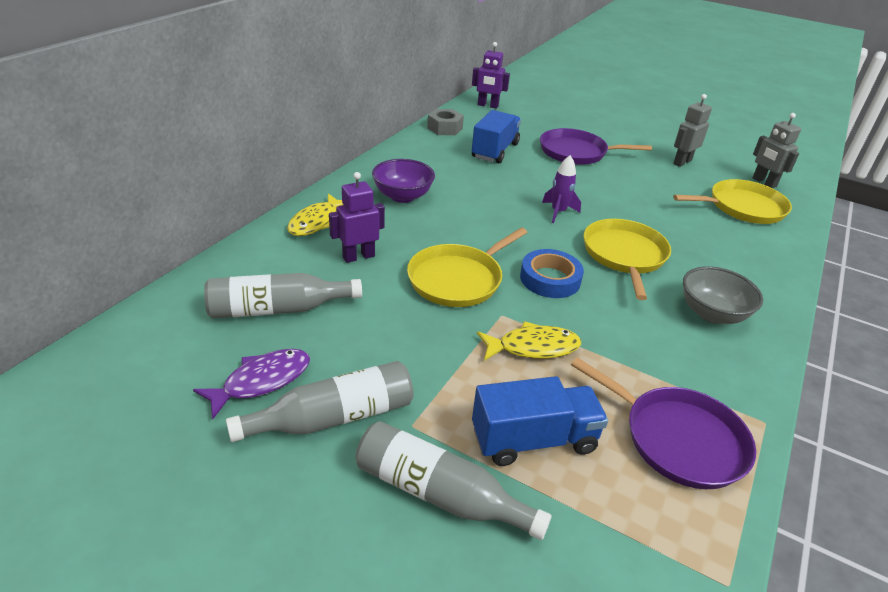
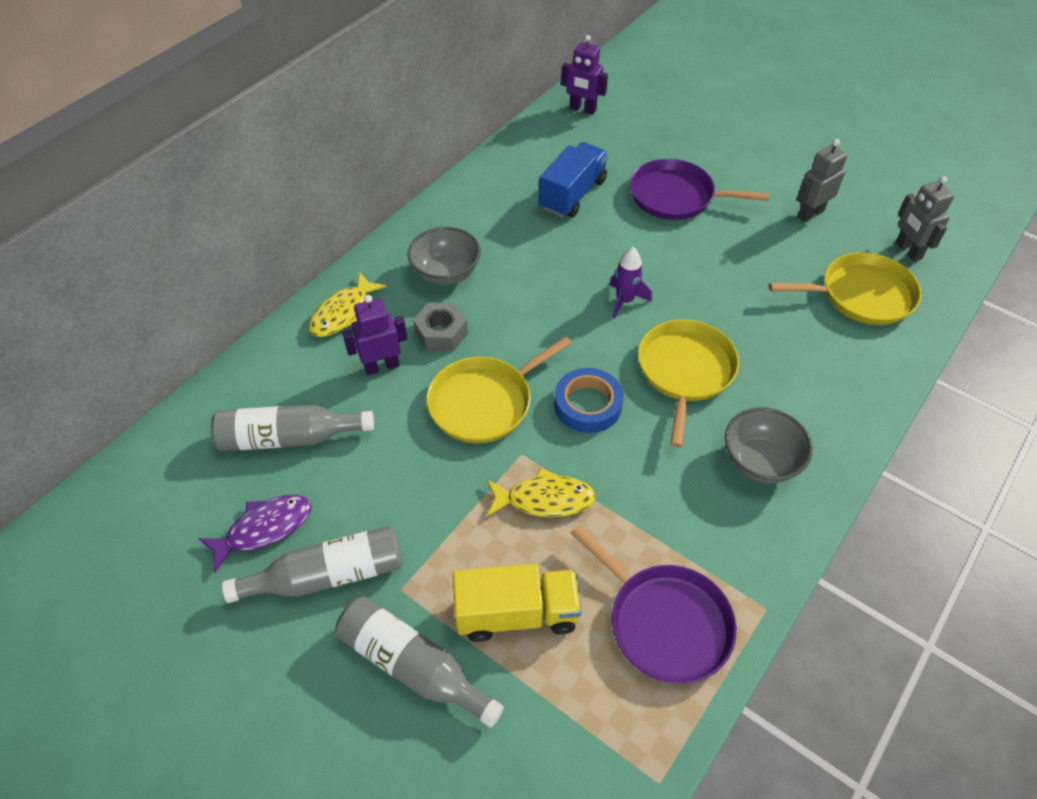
camera: 10 degrees right, 15 degrees up
purple bowl [372,159,435,203] -> grey bowl [408,227,481,285]
grey nut [427,109,464,135] -> grey nut moved to [413,303,468,352]
blue truck [472,376,608,466] -> yellow truck [453,564,582,642]

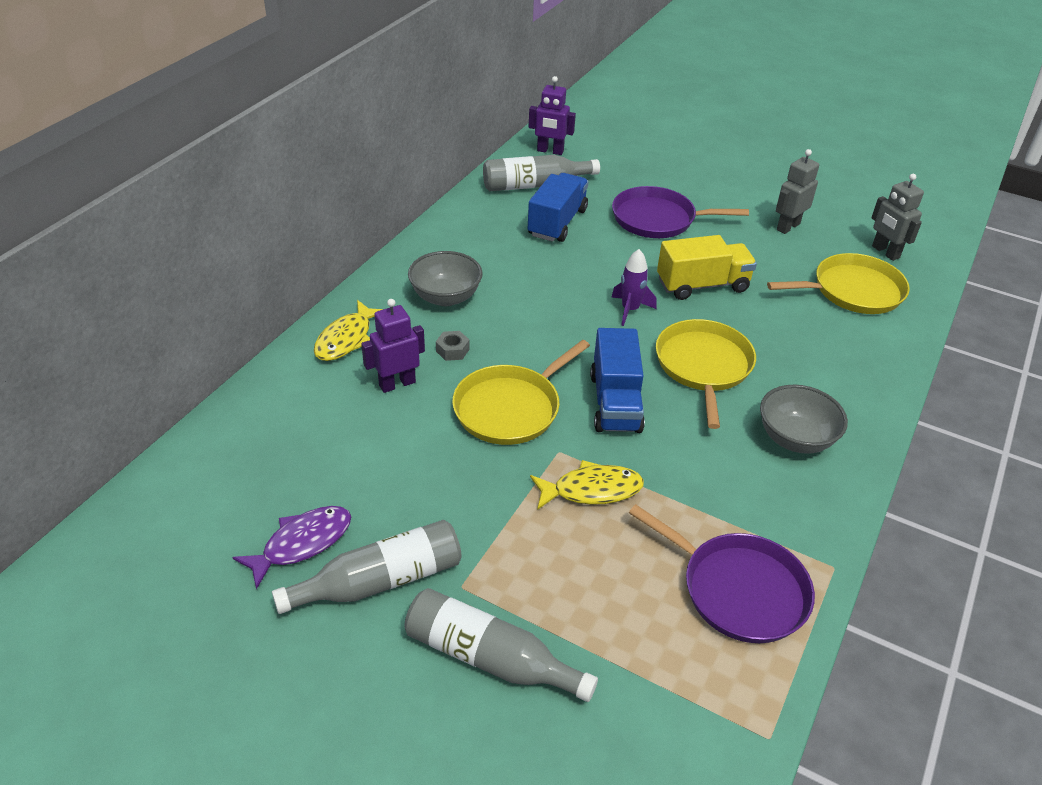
camera: 10 degrees left, 10 degrees down
grey bottle [211,405,374,451] -> grey bottle moved to [483,155,600,191]
grey nut [413,303,468,352] -> grey nut [436,331,470,361], size x0.61
yellow truck [453,564,582,642] -> yellow truck moved to [657,235,757,300]
blue tape [554,368,623,433] -> blue truck [590,328,645,433]

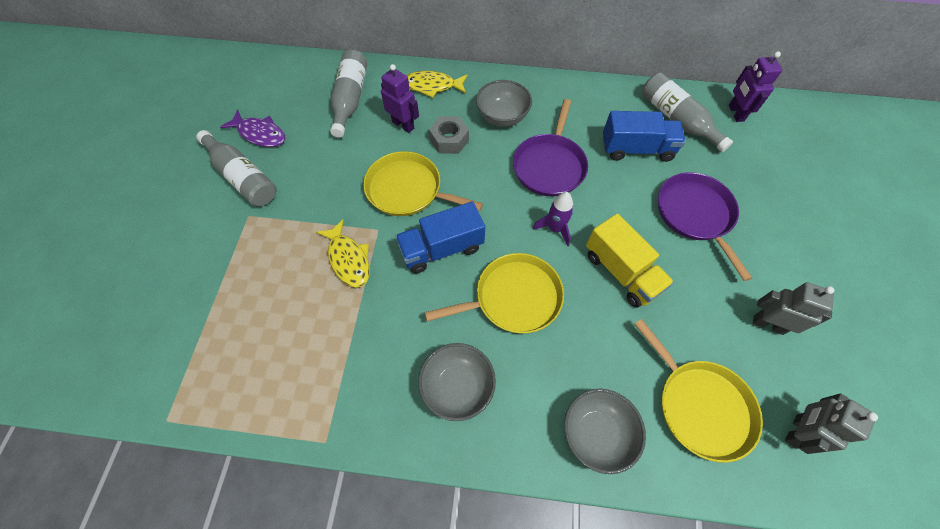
camera: 70 degrees right, 20 degrees up
grey bottle [404,588,598,702] -> grey bottle moved to [330,50,367,138]
grey nut [436,331,470,361] -> grey nut [429,116,469,154], size x1.63
purple pan [629,504,815,643] -> purple pan moved to [513,99,588,196]
none -> grey bowl [564,389,646,474]

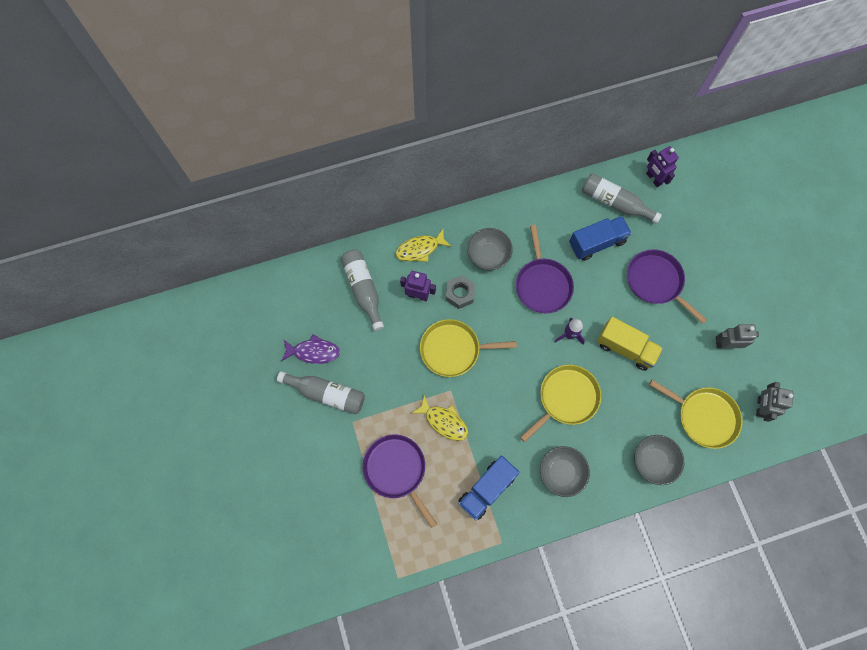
camera: 25 degrees left, 10 degrees up
blue truck [395,201,485,273] -> blue truck moved to [458,456,520,520]
none -> purple pan [363,435,437,528]

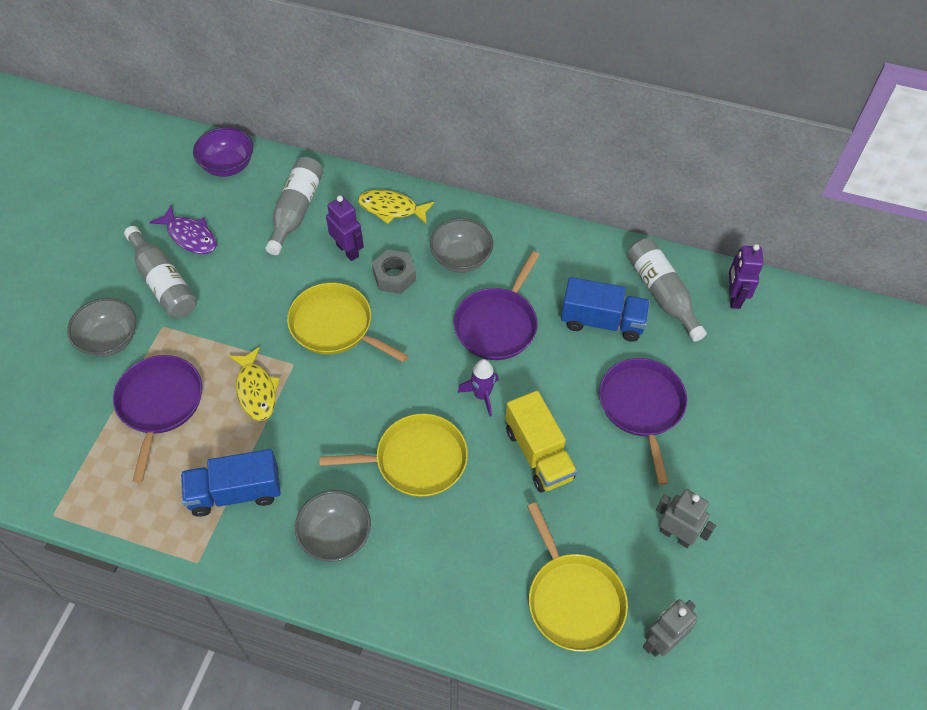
camera: 35 degrees right, 15 degrees down
grey bowl [634,435,684,485] -> grey bowl moved to [67,298,136,357]
none -> purple bowl [193,127,253,177]

